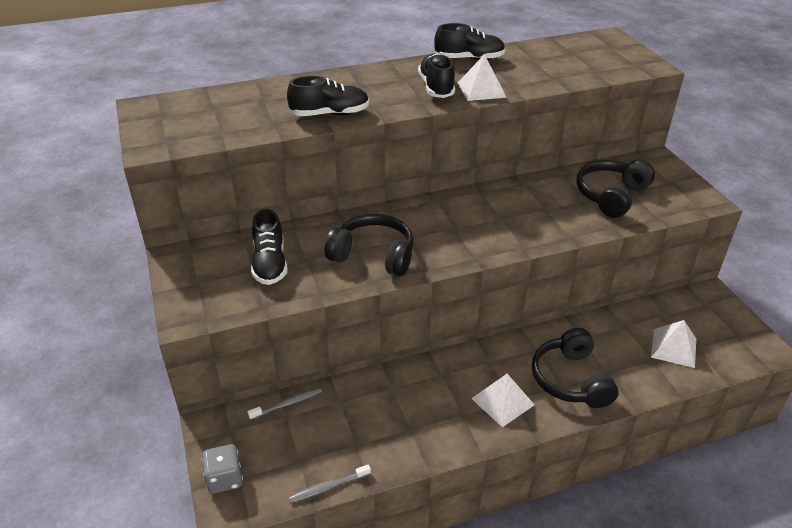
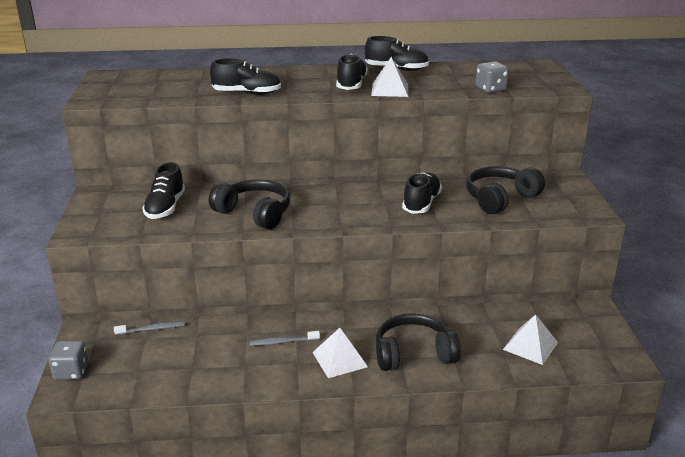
camera: 15 degrees right, 10 degrees down
grey toothbrush [289,464,371,503] -> grey toothbrush moved to [250,331,320,346]
black headphones [532,328,619,408] -> black headphones turned 75 degrees clockwise [376,313,461,371]
none -> black shoe [402,172,442,214]
none -> grey dice [475,61,509,93]

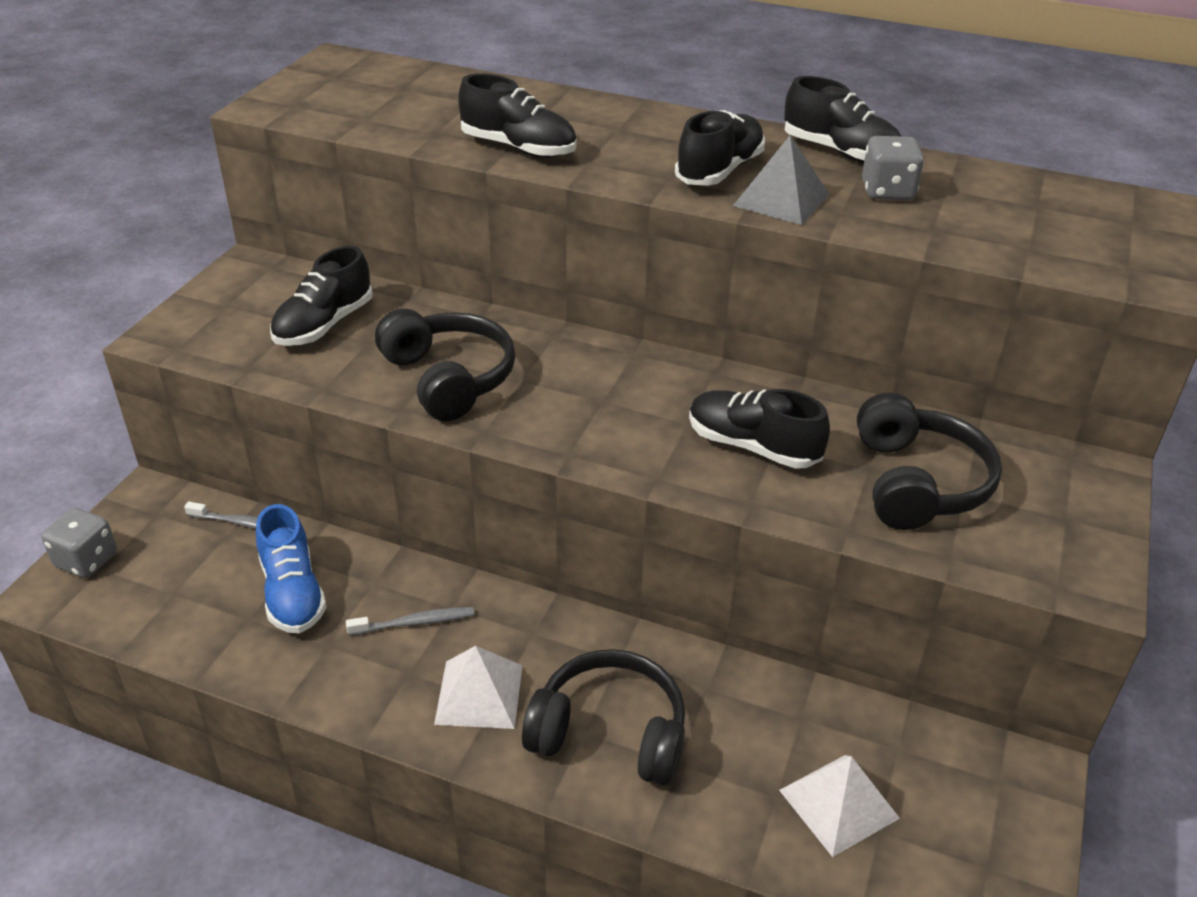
camera: 25 degrees right, 10 degrees up
grey toothbrush [250,331,320,346] -> grey toothbrush turned 150 degrees clockwise [346,607,474,635]
white pyramid [371,57,408,97] -> grey pyramid [733,135,830,225]
black shoe [402,172,442,214] -> black shoe turned 105 degrees counterclockwise [689,389,830,469]
black headphones [466,166,545,214] -> black headphones turned 105 degrees clockwise [857,392,1002,530]
grey dice [475,61,509,93] -> grey dice moved to [862,136,924,200]
none -> blue shoe [256,504,327,633]

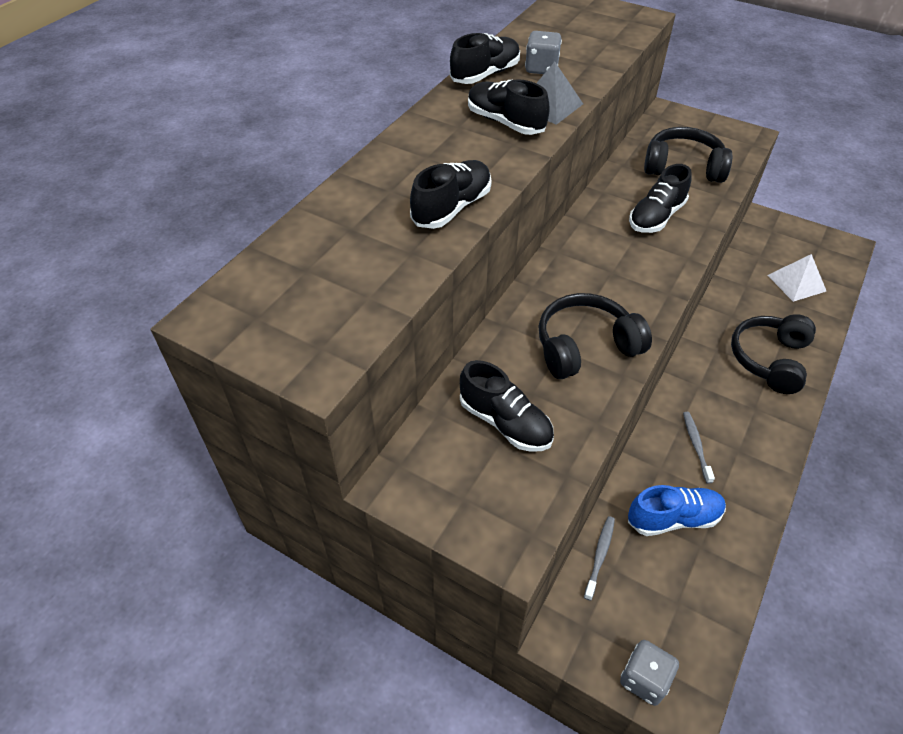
camera: 80 degrees left, 10 degrees up
white pyramid [434,646,523,729] -> none

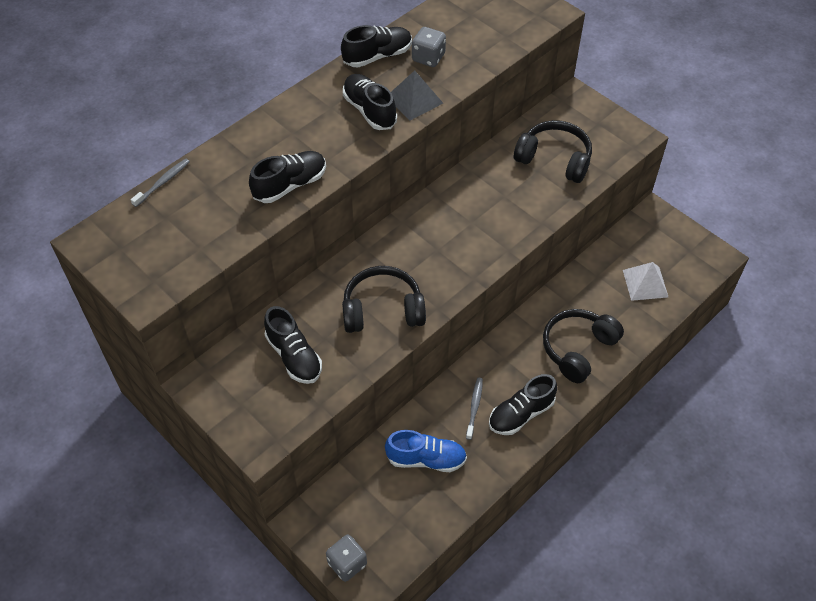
camera: 15 degrees right, 5 degrees up
grey toothbrush [584,516,615,601] -> grey toothbrush moved to [131,159,190,207]
black shoe [629,164,691,233] -> black shoe moved to [489,374,557,435]

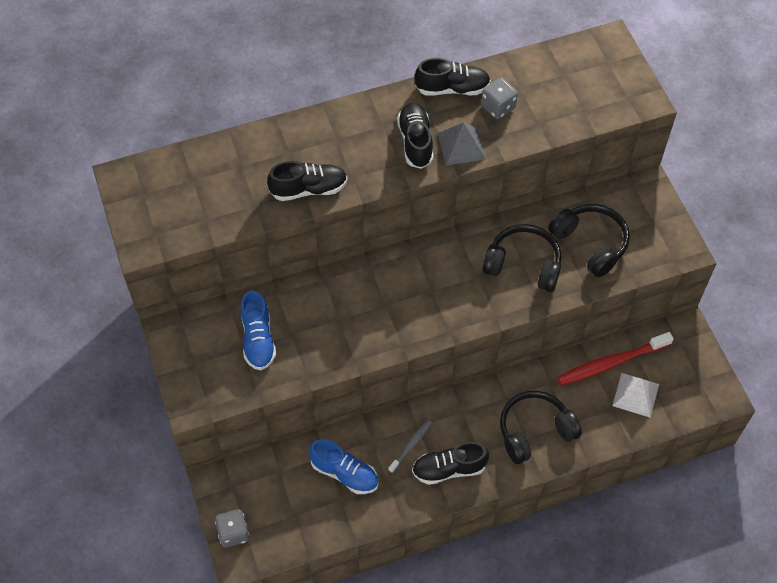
camera: 25 degrees right, 5 degrees up
grey toothbrush [131,159,190,207] -> none
black shoe [264,306,322,384] -> blue shoe [241,290,276,370]
black headphones [342,266,426,333] -> black headphones moved to [482,224,562,292]
none -> red toothbrush [557,332,674,385]

